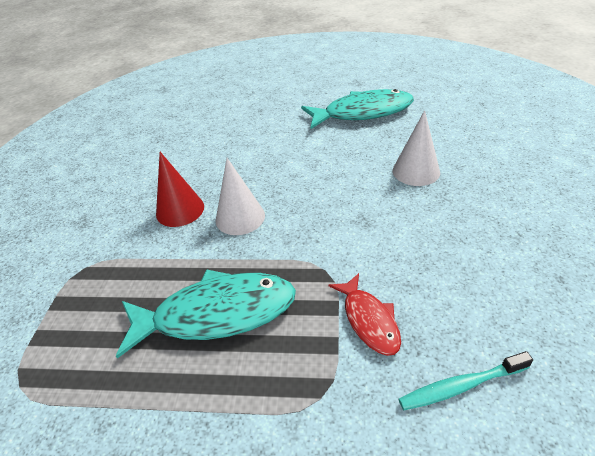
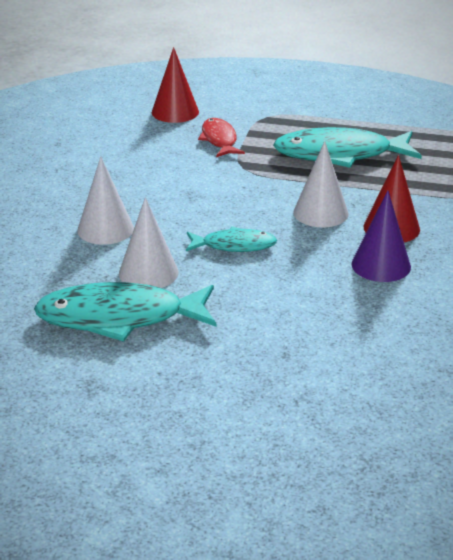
camera: 175 degrees left, 10 degrees down
turquoise toothbrush [399,351,533,410] -> red cone [152,47,199,123]
none -> white cone [119,197,179,288]
none -> turquoise fish [186,226,277,252]
none -> purple cone [352,190,411,282]

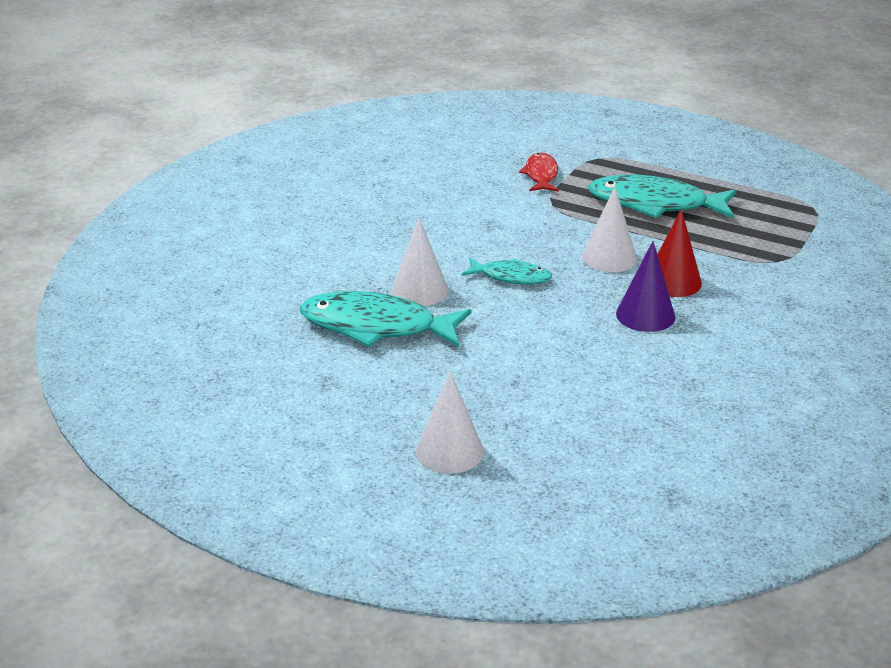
camera: 15 degrees right, 0 degrees up
white cone [77,156,134,245] -> white cone moved to [416,371,484,474]
red cone [152,47,199,123] -> none

